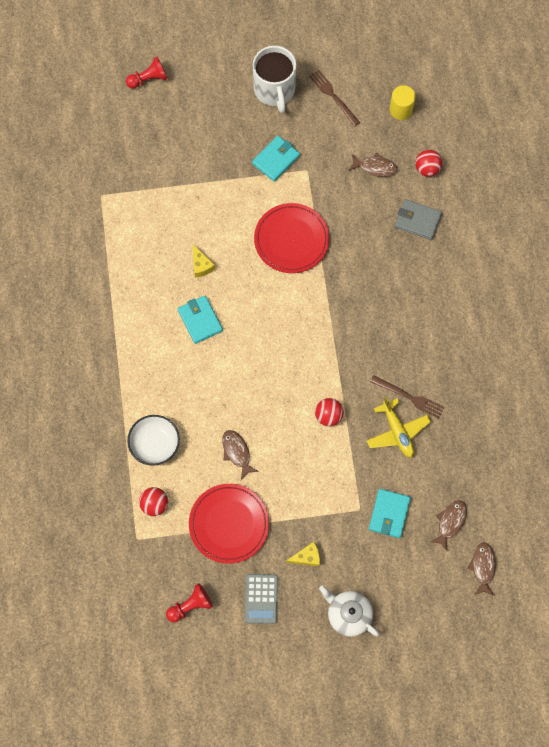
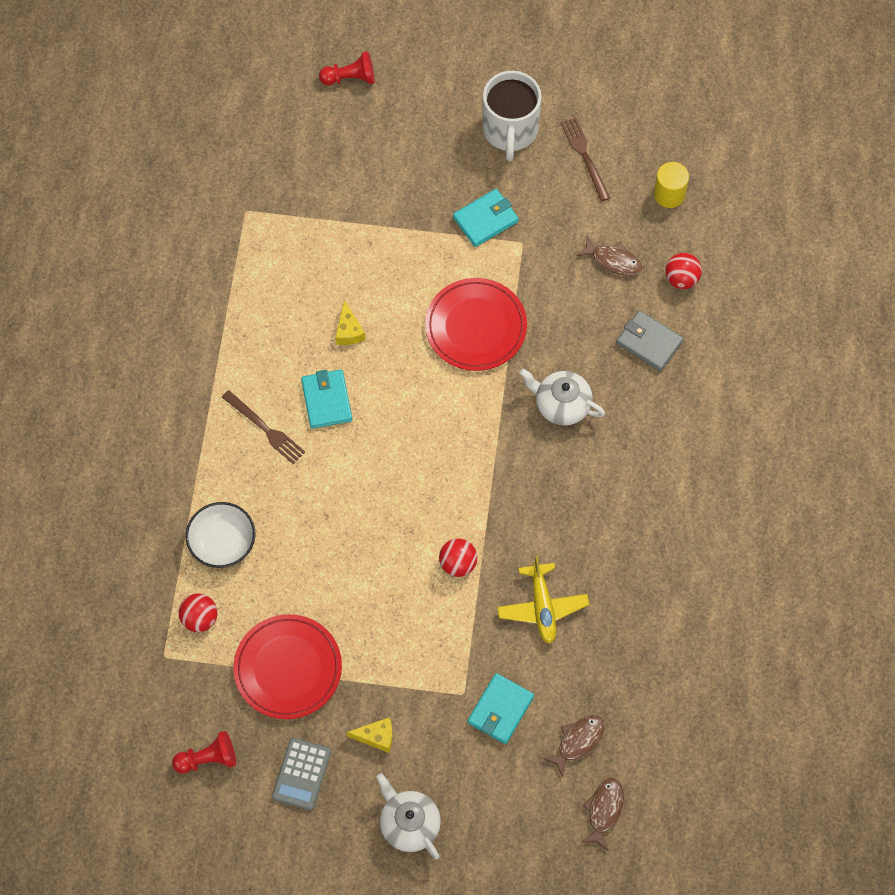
camera: 15 degrees right, 5 degrees down
brown fish [222,430,259,480] -> none
brown fork [370,375,444,419] -> brown fork moved to [222,390,305,464]
none -> white teapot [519,368,605,426]

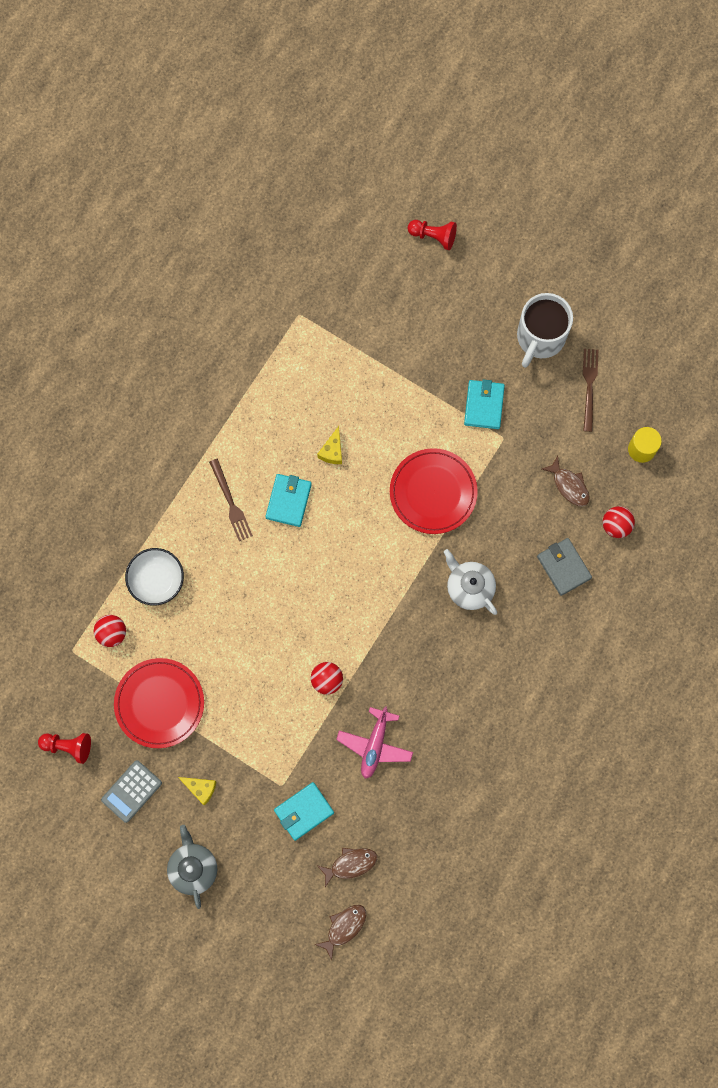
camera: 25 degrees right, 10 degrees up
white teapot [376,773,441,859] -> grey teapot [167,825,217,909]
turquoise wallet [453,189,519,247] -> turquoise wallet turned 75 degrees counterclockwise [464,379,505,429]
yellow plane [497,555,589,644] -> pink plane [336,706,413,779]

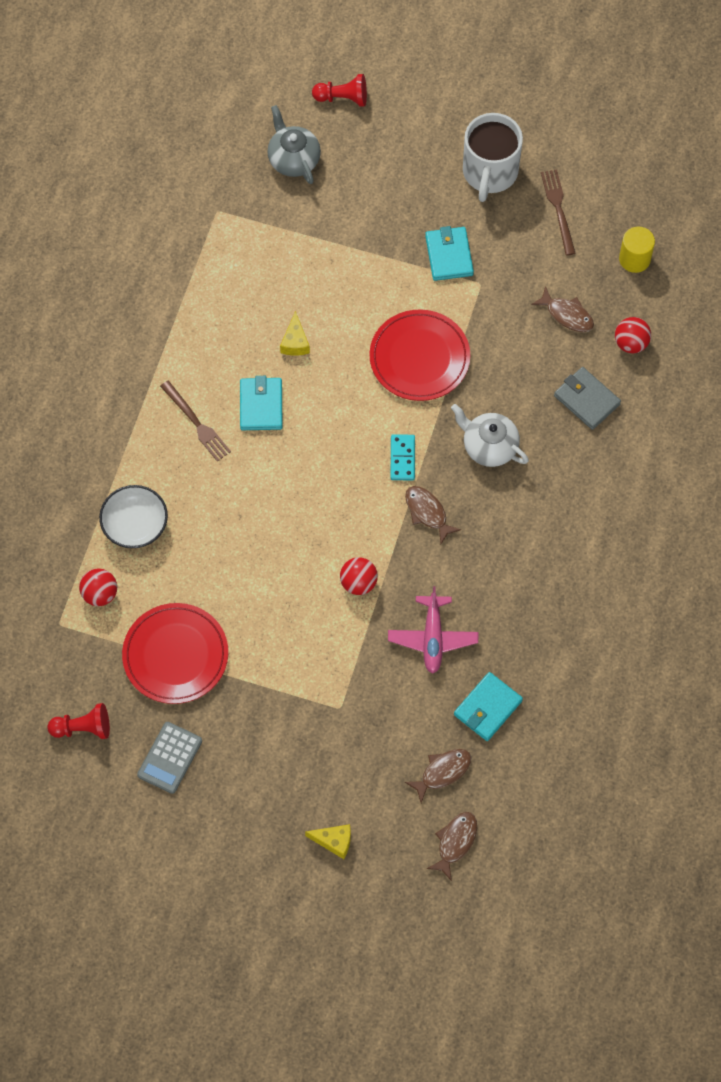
camera: 15 degrees left, 10 degrees down
grey teapot [167,825,217,909] -> grey teapot moved to [267,105,321,184]
yellow cheese [178,777,216,806] -> yellow cheese moved to [305,824,351,859]
turquoise wallet [274,782,334,841] -> turquoise wallet moved to [454,672,523,741]
none -> turquoise domino [391,434,415,480]
none -> brown fish [405,486,461,544]

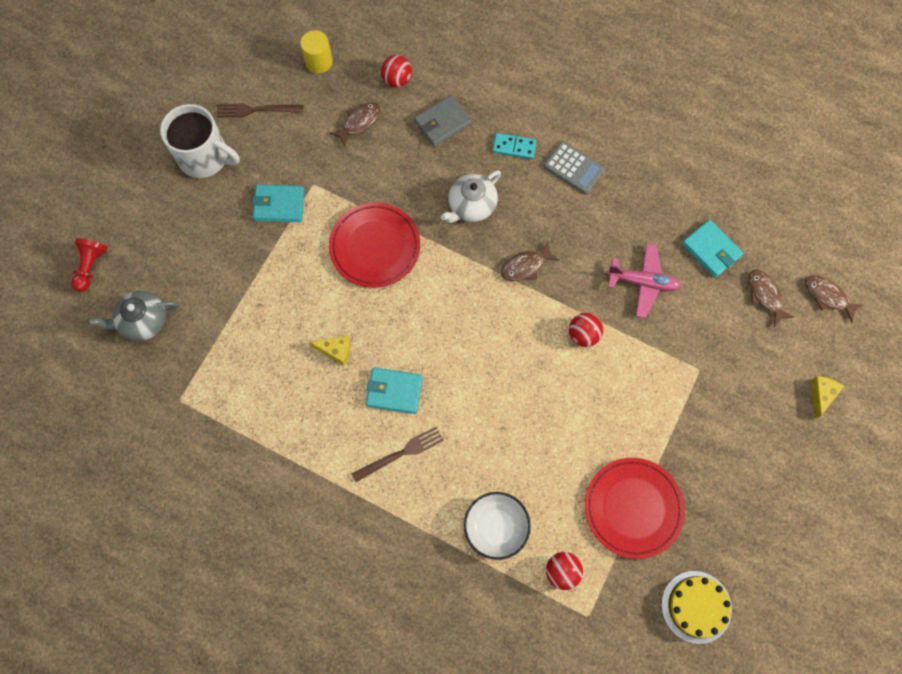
camera: 80 degrees left, 5 degrees up
red pawn [47,703,110,739] -> yellow cake [661,571,732,644]
grey calculator [137,722,202,794] -> grey calculator moved to [544,141,605,194]
turquoise domino [391,434,415,480] -> turquoise domino moved to [493,133,537,159]

